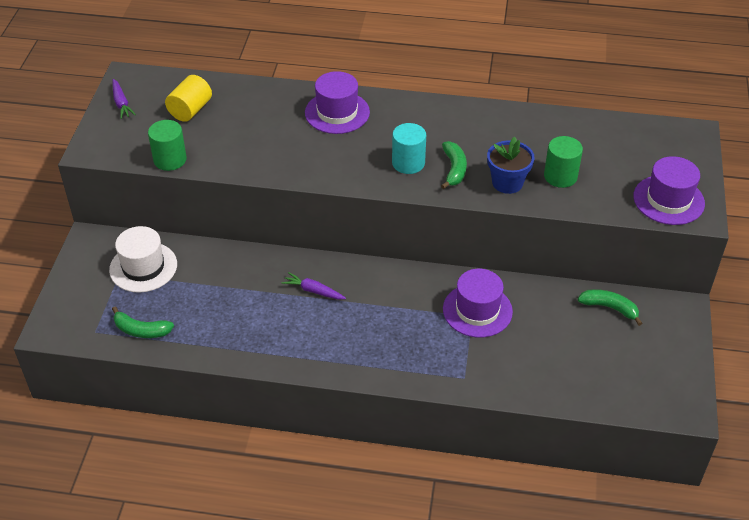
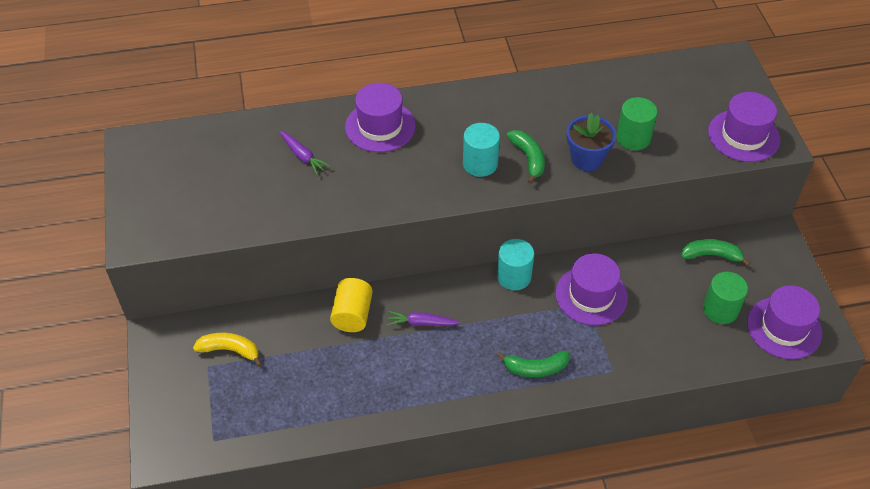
camera: 20 degrees left, 5 degrees up
white hat [109,226,177,292] -> yellow banana [193,333,262,367]
purple carrot [112,79,136,119] -> purple carrot moved to [279,131,330,175]
green banana [112,307,174,338] -> green banana moved to [497,351,570,377]
green cylinder [148,120,187,171] -> green cylinder moved to [703,272,748,324]
yellow cylinder [165,75,212,122] -> yellow cylinder moved to [330,278,373,332]
none -> turquoise cylinder [497,239,534,291]
none -> purple hat [747,285,822,359]

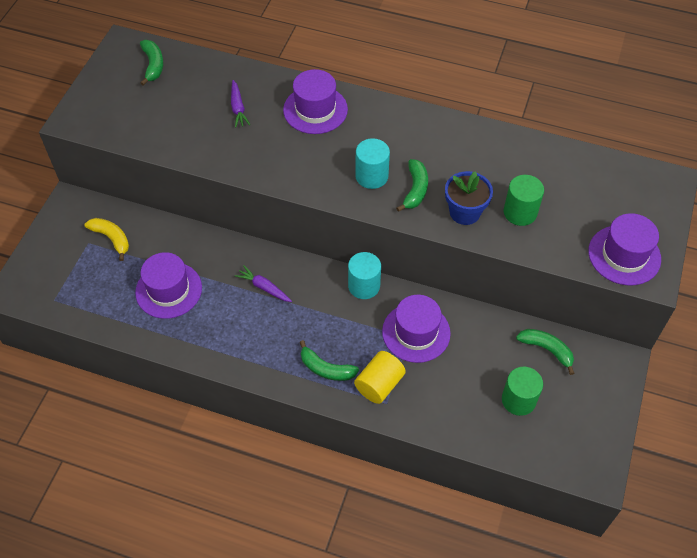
camera: 30 degrees right, 5 degrees up
yellow cylinder [330,278,373,332] -> yellow cylinder moved to [354,351,406,404]
purple hat [747,285,822,359] -> purple hat moved to [135,252,202,319]
none -> green banana [140,40,164,86]

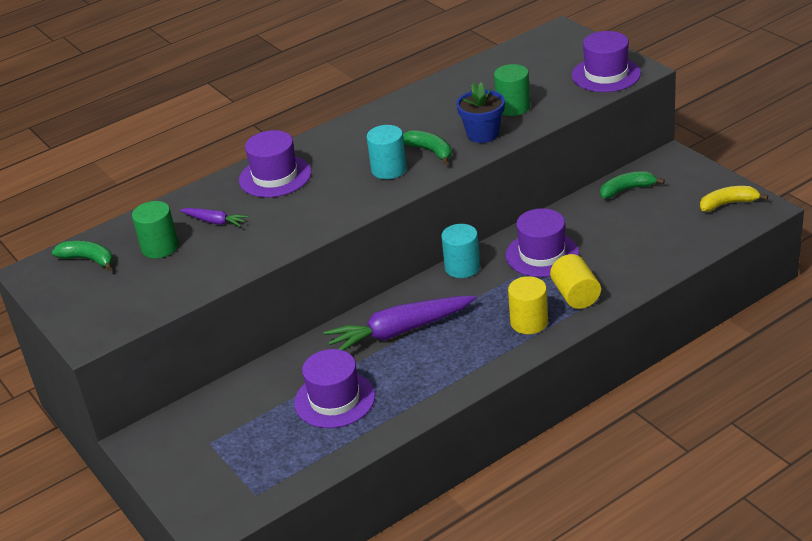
camera: 50 degrees left, 20 degrees down
yellow banana [84,218,129,261] -> yellow banana moved to [700,186,768,212]
purple carrot [235,265,292,302] -> purple carrot [323,296,476,351], size x2.05
green banana [300,340,359,381] -> yellow cylinder [508,276,548,334]
green cylinder [502,367,543,416] -> green cylinder moved to [132,201,178,258]

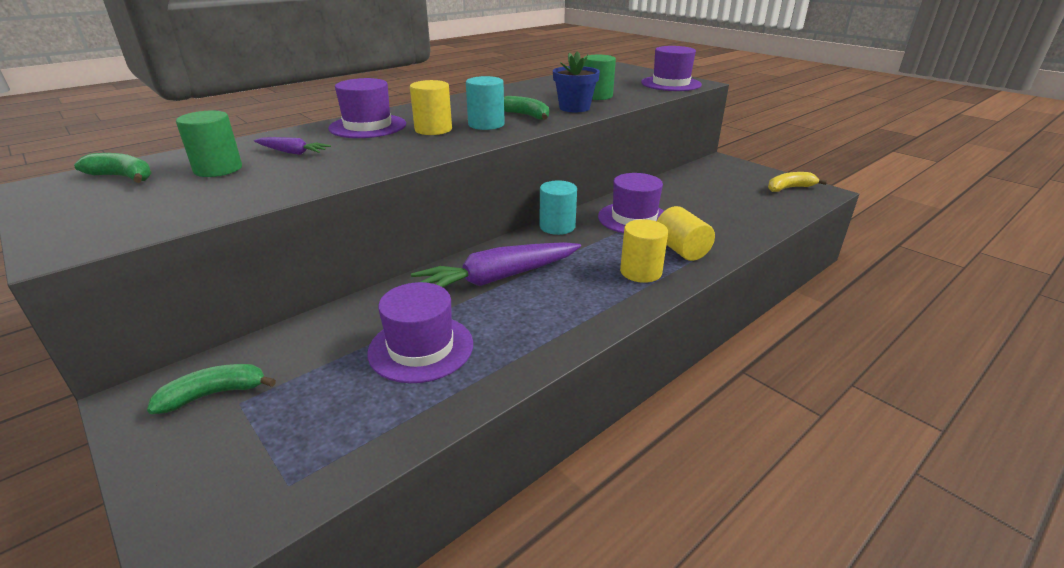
camera: 10 degrees left, 5 degrees down
green banana [600,171,665,199] -> green banana moved to [147,364,276,414]
none -> yellow cylinder [410,80,452,135]

